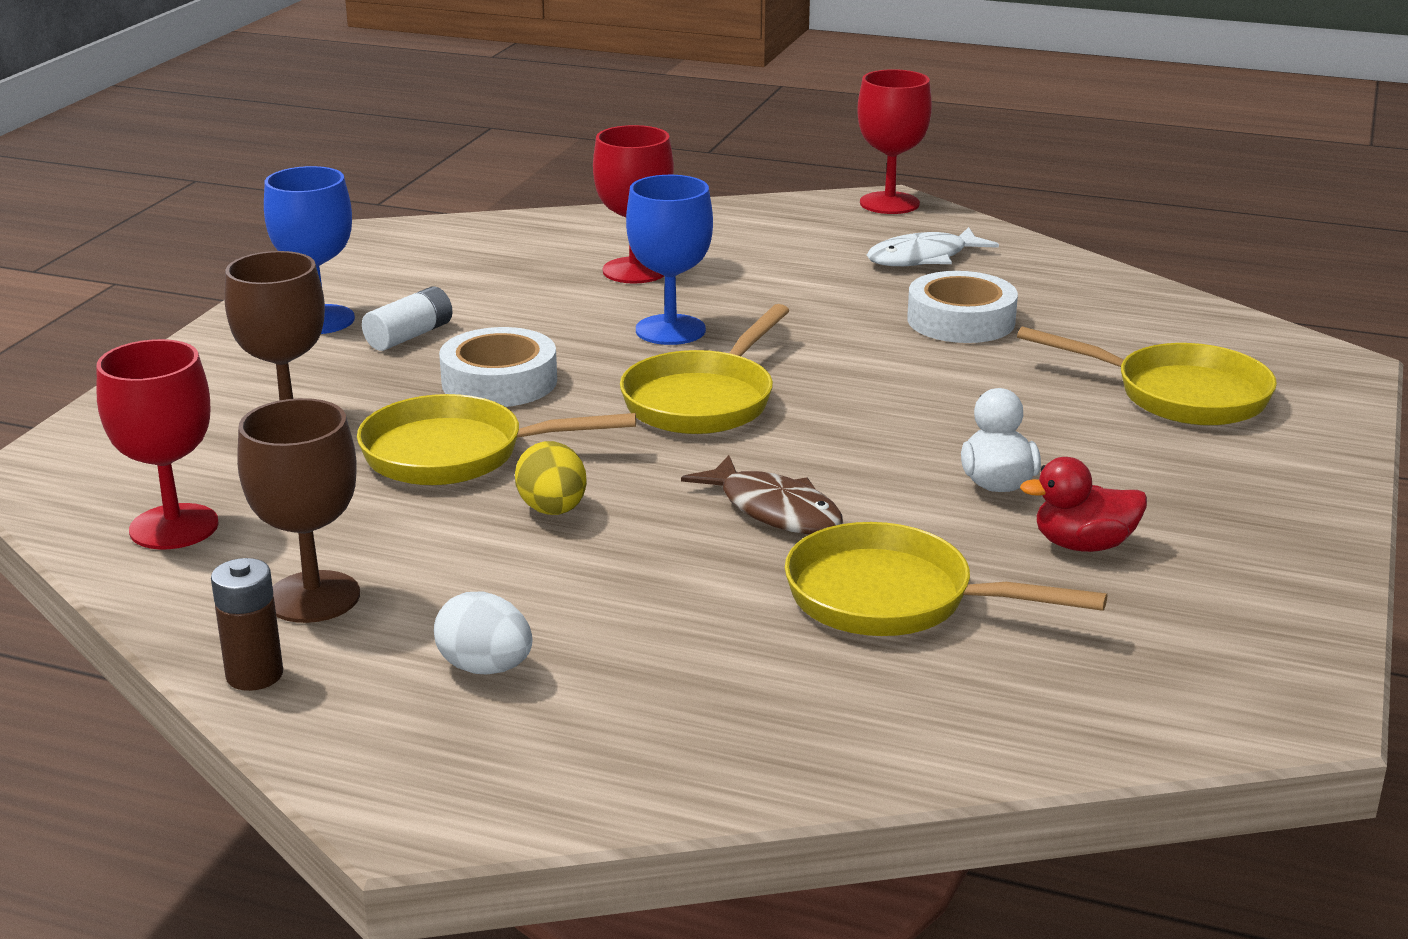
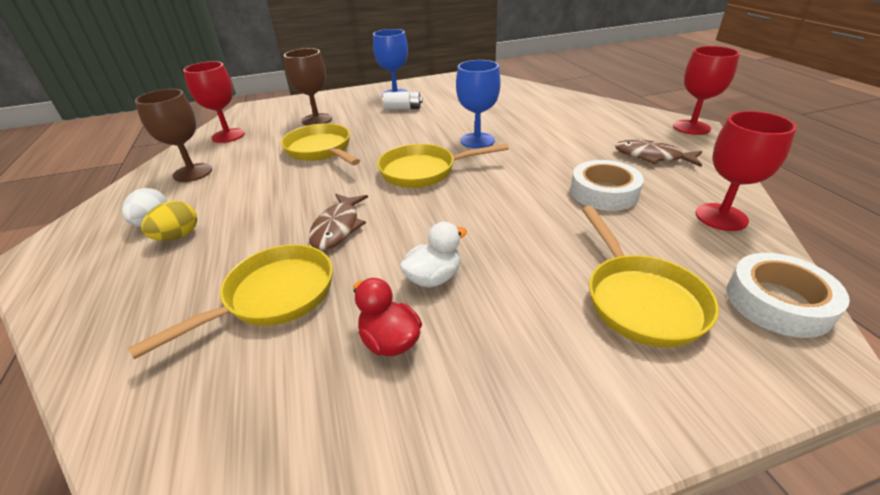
camera: 55 degrees right, 10 degrees up
brown battery [211,558,283,691] -> none
white tape [439,327,557,407] -> white tape moved to [726,253,850,338]
yellow egg [515,441,587,515] -> yellow egg moved to [141,201,197,241]
red goblet [593,125,674,284] -> red goblet moved to [695,111,797,231]
yellow pan [785,522,1107,636] -> yellow pan turned 60 degrees clockwise [128,244,333,359]
white fish [867,227,999,266] -> brown fish [615,139,702,167]

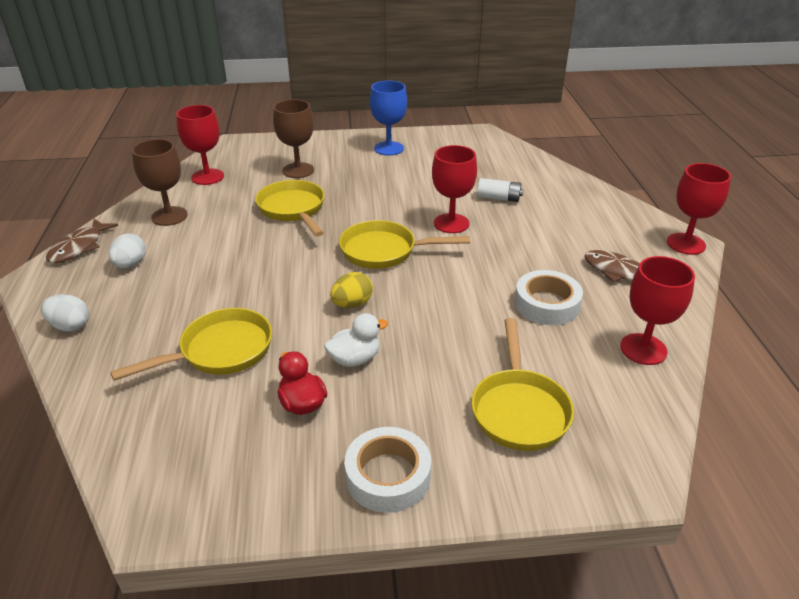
camera: 10 degrees right, 0 degrees up
yellow egg [141,201,197,241] -> yellow egg moved to [330,272,373,308]
brown fish [309,194,368,250] -> brown fish moved to [46,219,118,263]
white battery [383,91,422,110] -> white battery moved to [477,178,523,202]
blue goblet [456,60,501,148] -> red goblet [432,145,477,233]
white tape [726,253,850,338] -> white tape moved to [345,427,431,513]
none -> white egg [41,294,89,331]

